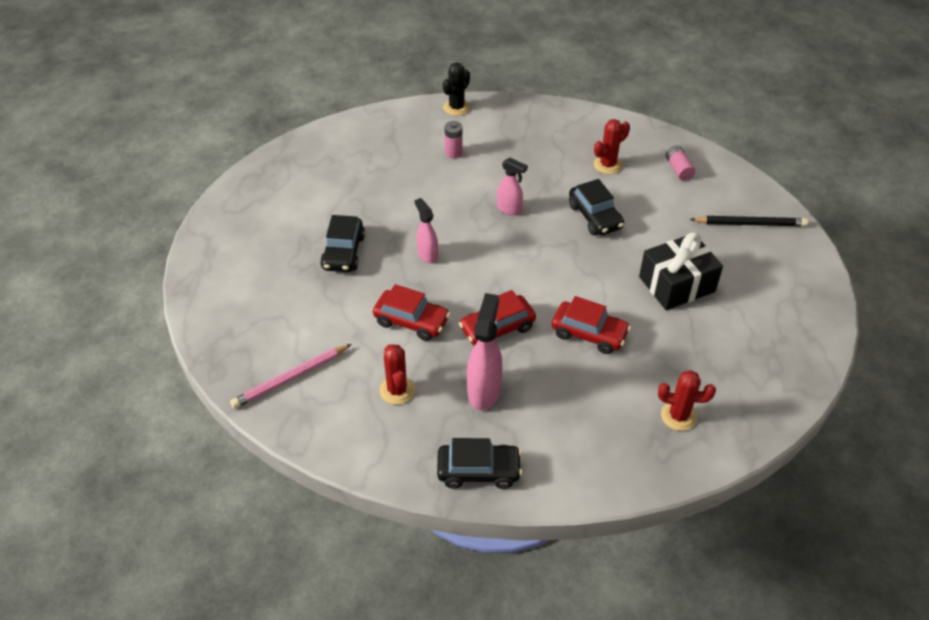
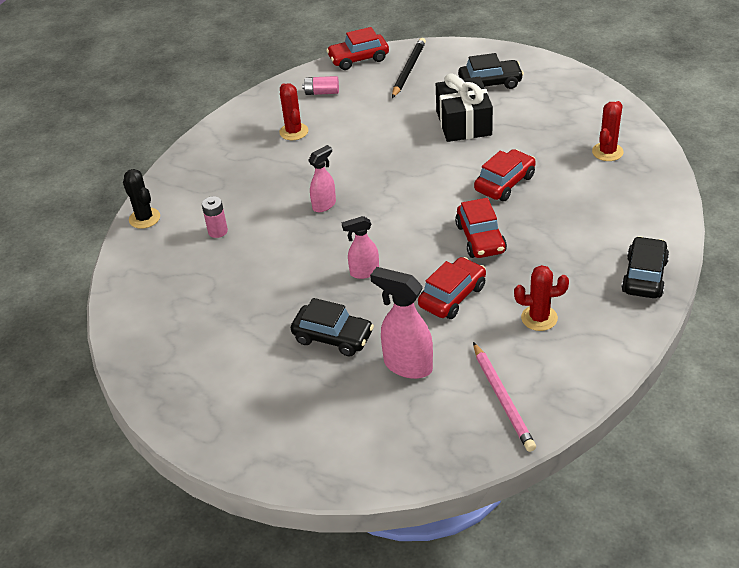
camera: 70 degrees left, 5 degrees down
pink spray bottle [467,293,502,410] -> pink spray bottle moved to [370,267,433,379]
black car [569,179,624,236] -> black car moved to [458,53,524,89]
none -> red car [326,27,389,70]

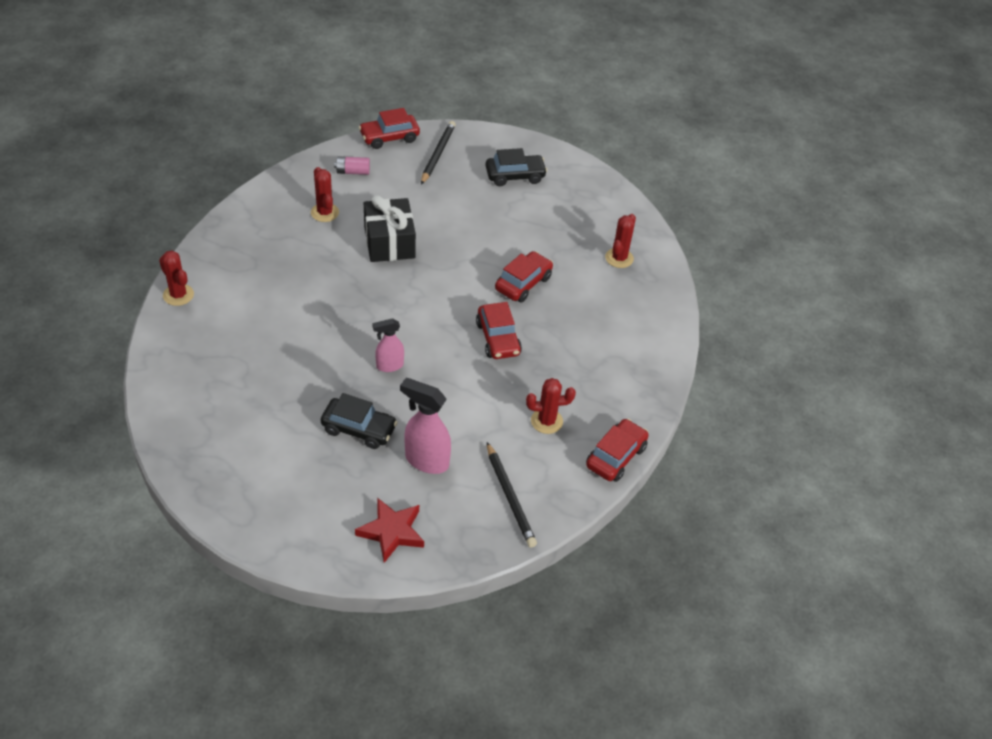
camera: 10 degrees left, 5 degrees up
black cactus [123,169,160,229] -> red cactus [159,251,194,306]
pink battery [202,196,228,238] -> none
pink spray bottle [308,145,336,212] -> none
red car [418,257,486,319] -> red car moved to [586,419,649,482]
black gift [436,73,493,142] -> black gift moved to [364,195,416,262]
pink pencil [473,342,536,452] -> black pencil [487,442,537,548]
black car [621,236,669,298] -> none
none -> red star [355,498,424,563]

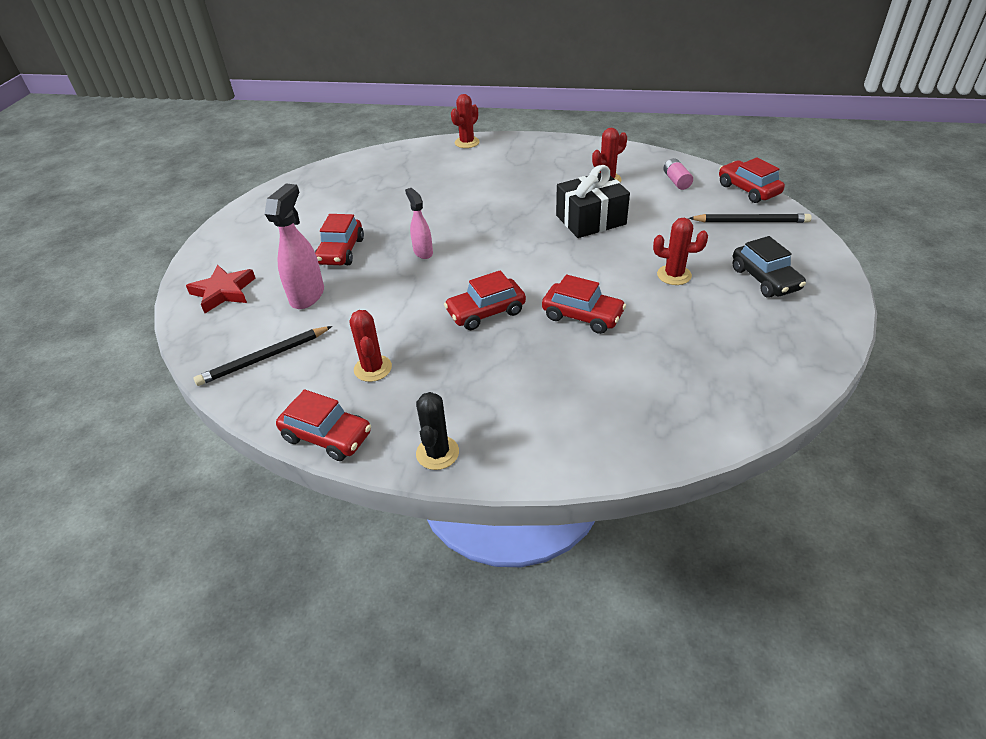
camera: 85 degrees right, 5 degrees down
black car [321,393,398,449] -> red car [315,214,364,265]
red cactus [605,214,636,268] -> red cactus moved to [653,218,708,285]
none -> black cactus [416,392,459,470]

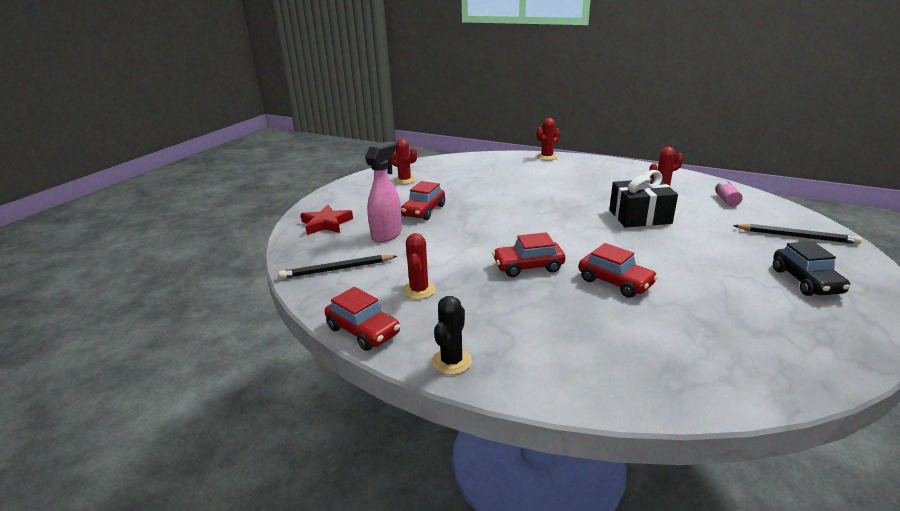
camera: 15 degrees right, 15 degrees down
pink spray bottle [405,188,433,259] -> none
red cactus [653,218,708,285] -> red cactus moved to [390,139,417,184]
red car [719,157,785,203] -> none

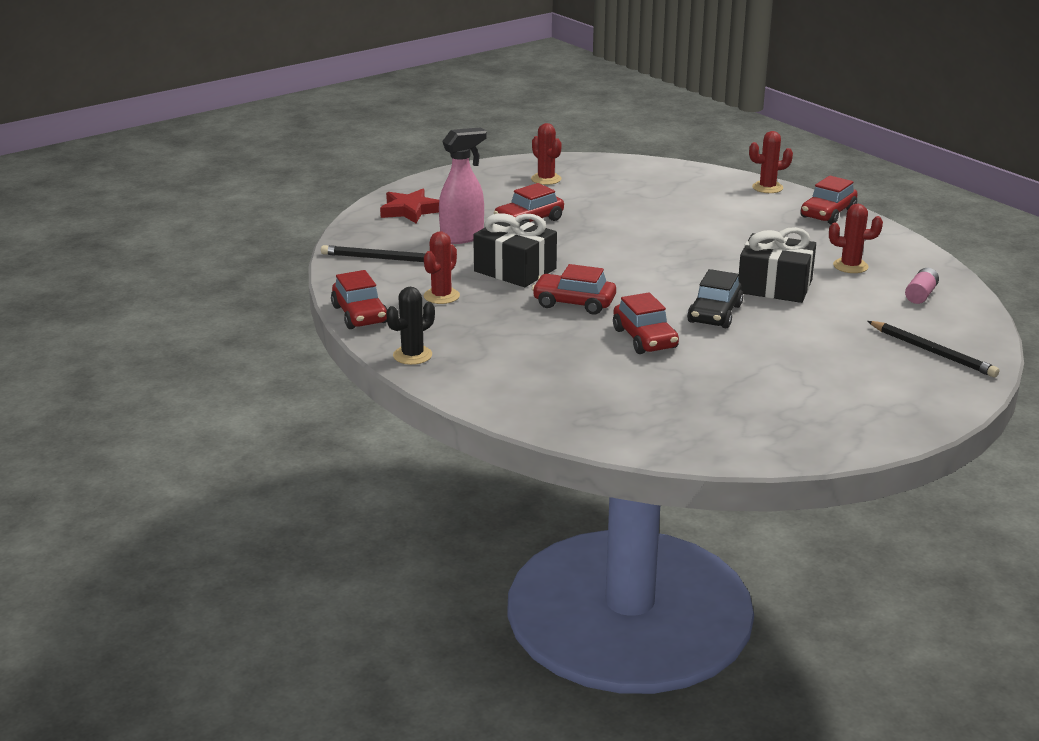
camera: 25 degrees right, 0 degrees up
black car [773,241,850,296] -> black car moved to [687,269,743,328]
none -> black gift [473,213,557,287]
none -> red car [800,176,858,224]

